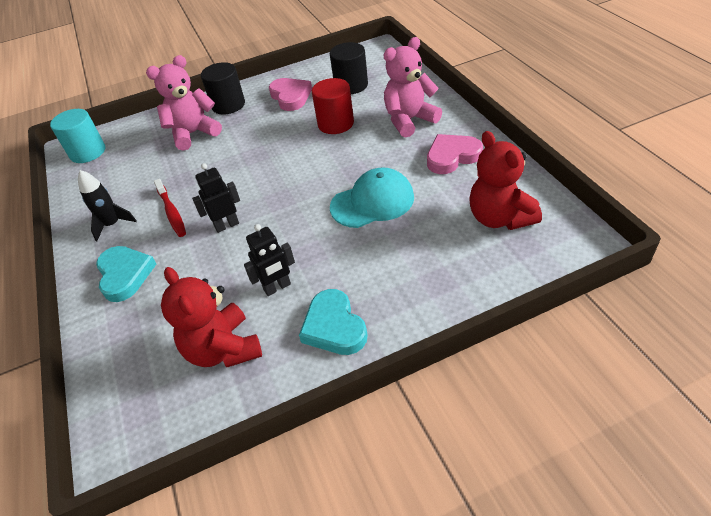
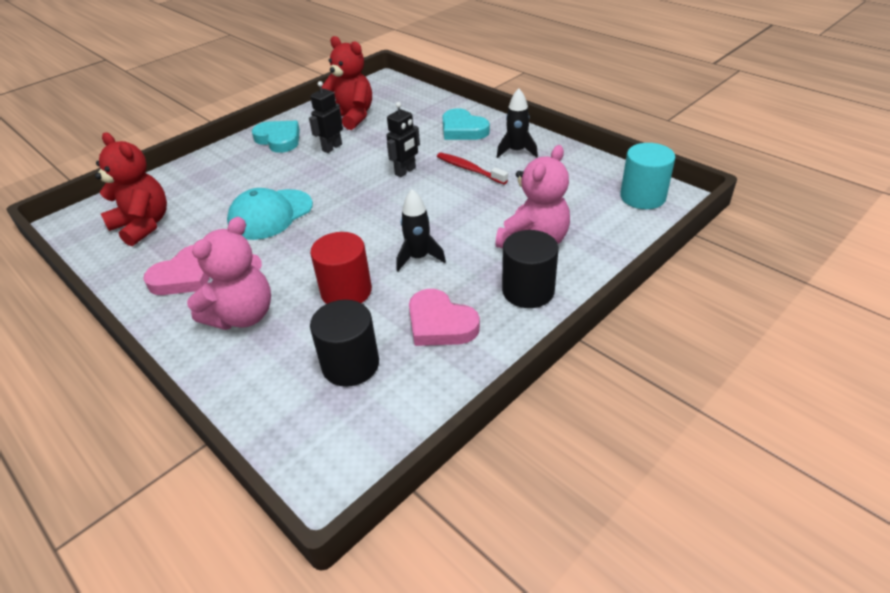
camera: 155 degrees right, 5 degrees down
none -> black rocket [397,189,446,271]

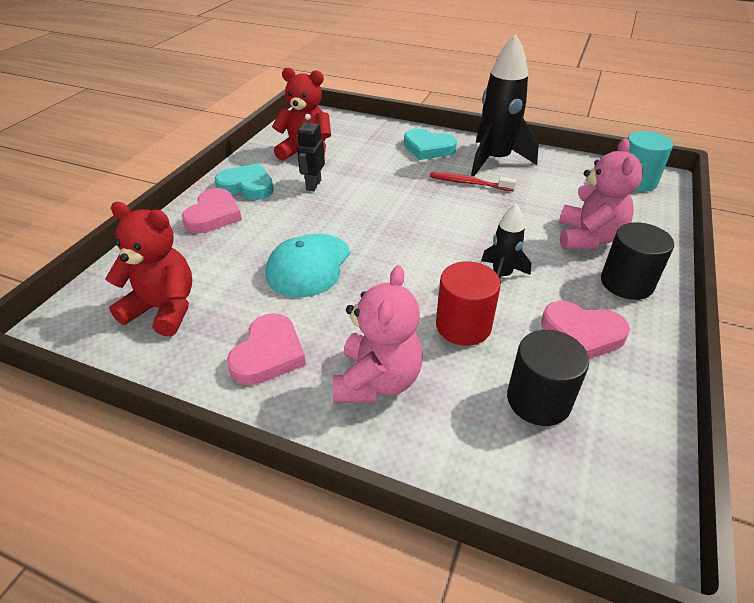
camera: 25 degrees left, 0 degrees up
black robot [386,102,420,177] -> none
black rocket [497,88,538,158] -> black rocket [471,34,539,177], size x1.85
none -> pink heart [182,188,242,233]

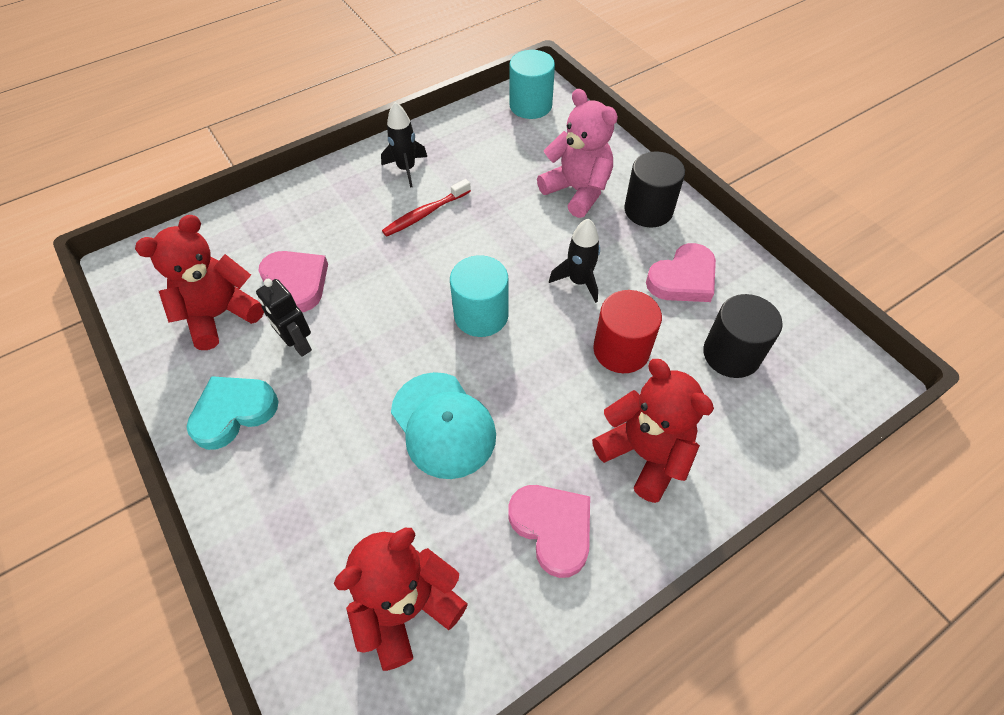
camera: 55 degrees left, 15 degrees up
pink heart [182,188,242,233] -> pink heart moved to [258,251,328,312]
pink teddy bear [333,265,423,403] -> red teddy bear [592,359,714,503]
turquoise heart [404,129,457,160] -> none
black rocket [471,34,539,177] -> black rocket [381,102,427,188], size x0.54
none -> turquoise cylinder [450,255,509,337]

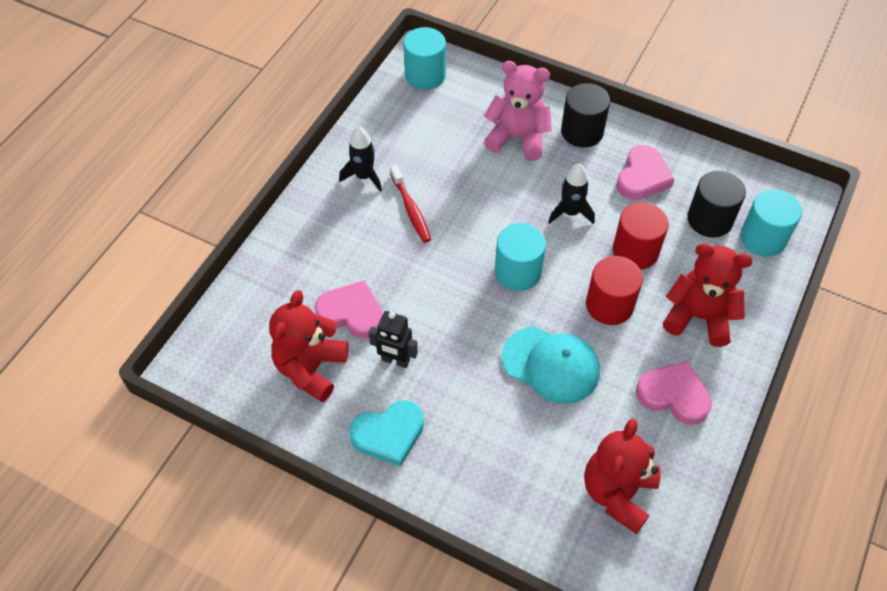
camera: 30 degrees left, 0 degrees up
turquoise heart [187,376,278,450] -> turquoise heart turned 135 degrees counterclockwise [349,400,424,467]
red toothbrush [382,179,471,237] -> red toothbrush turned 45 degrees counterclockwise [390,165,431,243]
none -> red cylinder [586,256,643,325]
none -> turquoise cylinder [740,189,802,257]

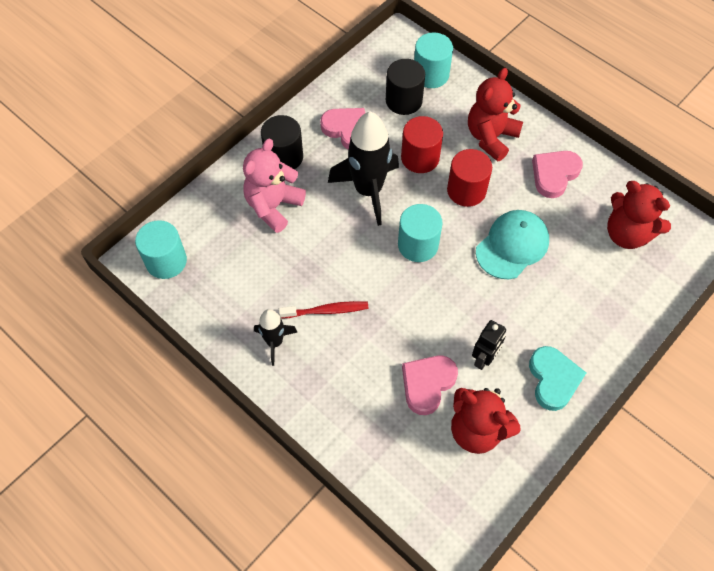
camera: 75 degrees left, 5 degrees up
black rocket [548,163,595,224] -> black rocket [328,112,399,226], size x1.85

